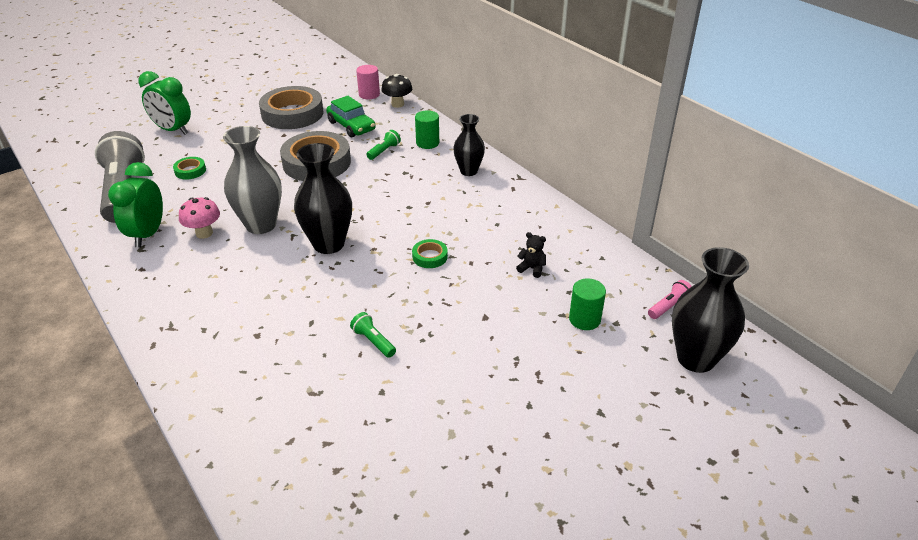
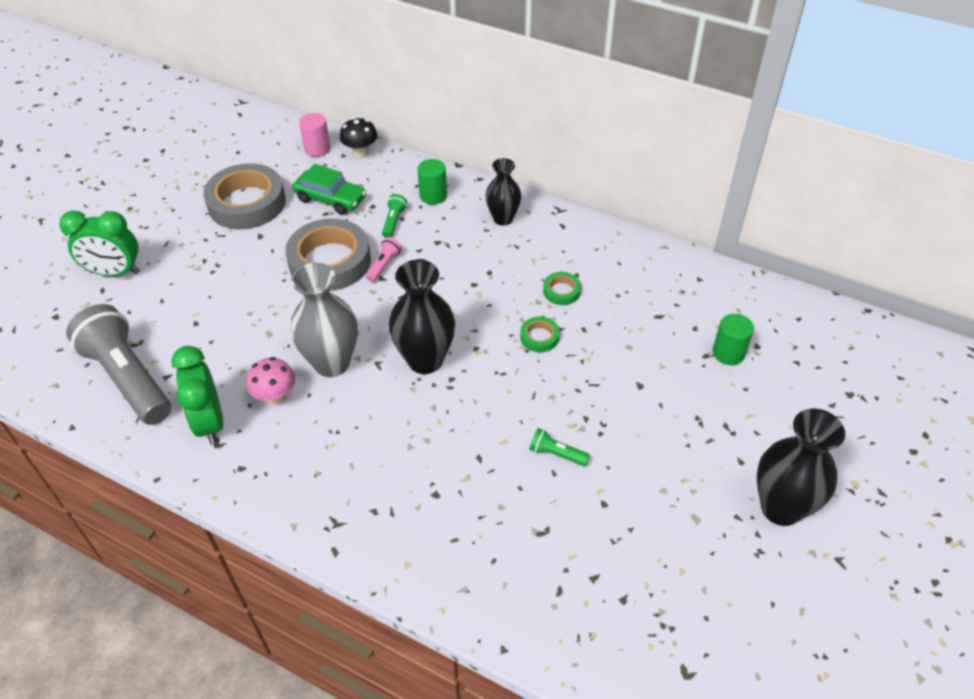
camera: 25 degrees left, 10 degrees up
green tape [173,157,206,179] -> green tape moved to [543,272,581,305]
black teddy bear [516,232,546,278] -> none
pink flashlight [648,280,692,319] -> pink flashlight moved to [366,237,402,282]
black vase [672,247,749,373] -> black vase moved to [757,408,845,526]

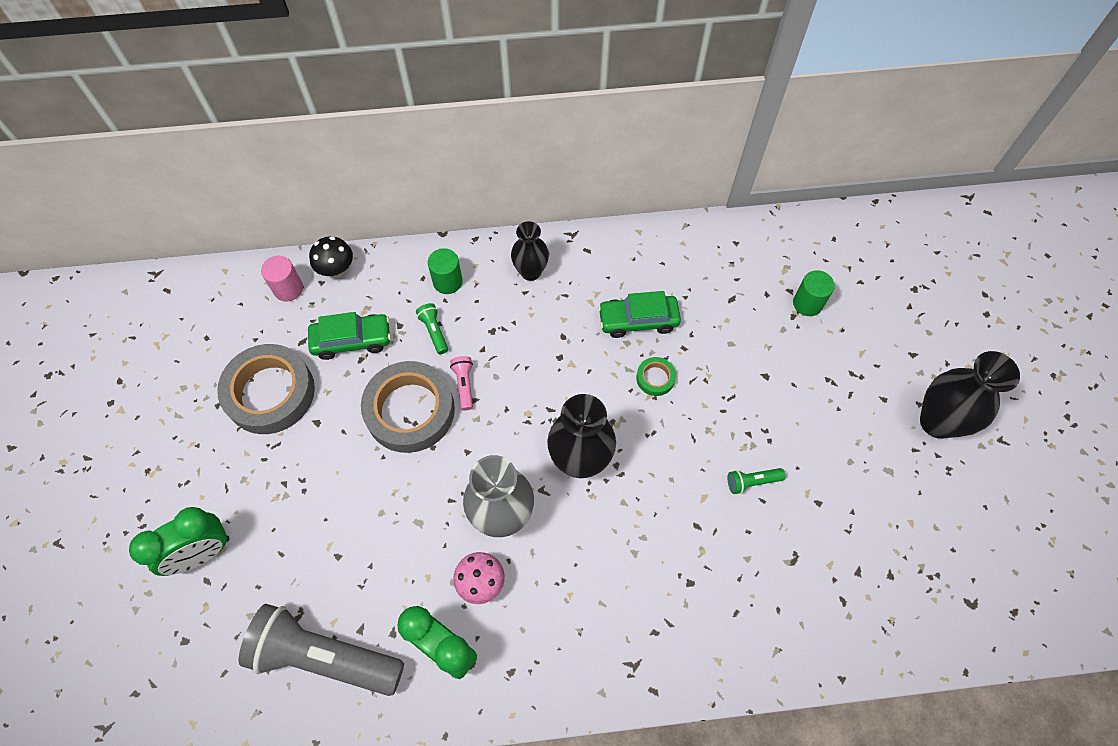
camera: 35 degrees left, 15 degrees up
green tape [543,272,581,305] -> green car [598,291,681,338]

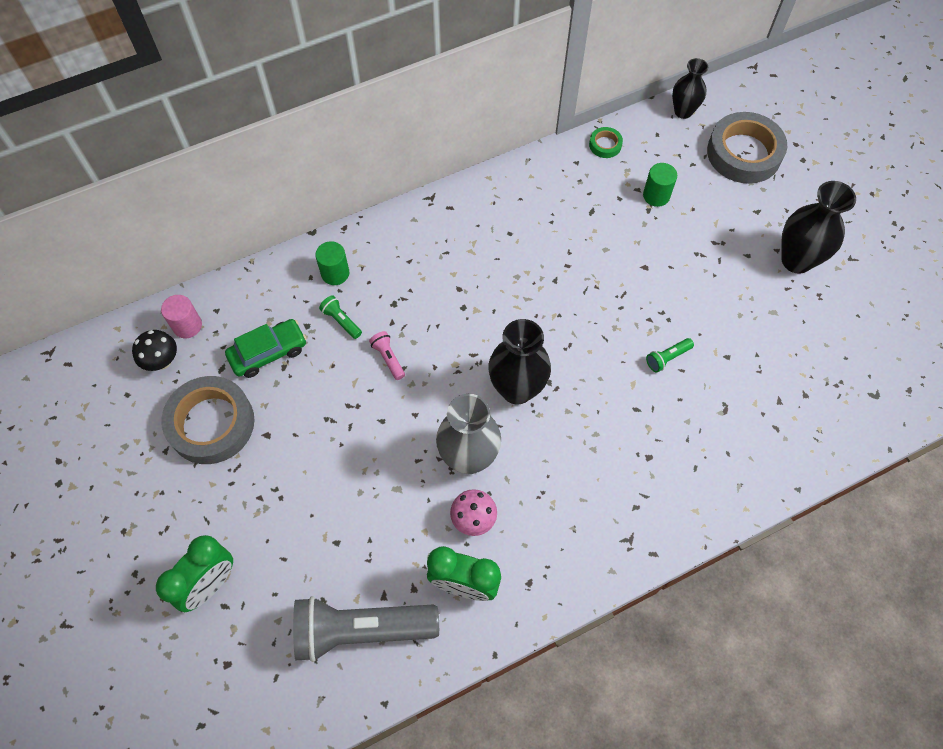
camera: 20 degrees left, 0 degrees up
black mushroom [309,236,353,278] -> black mushroom moved to [132,330,177,371]
grey tape [361,361,455,453] -> grey tape moved to [707,112,787,184]
black vase [511,221,549,281] -> black vase moved to [672,58,708,119]
green car [598,291,681,338] -> none
green tape [636,357,676,396] -> green tape moved to [589,127,623,158]

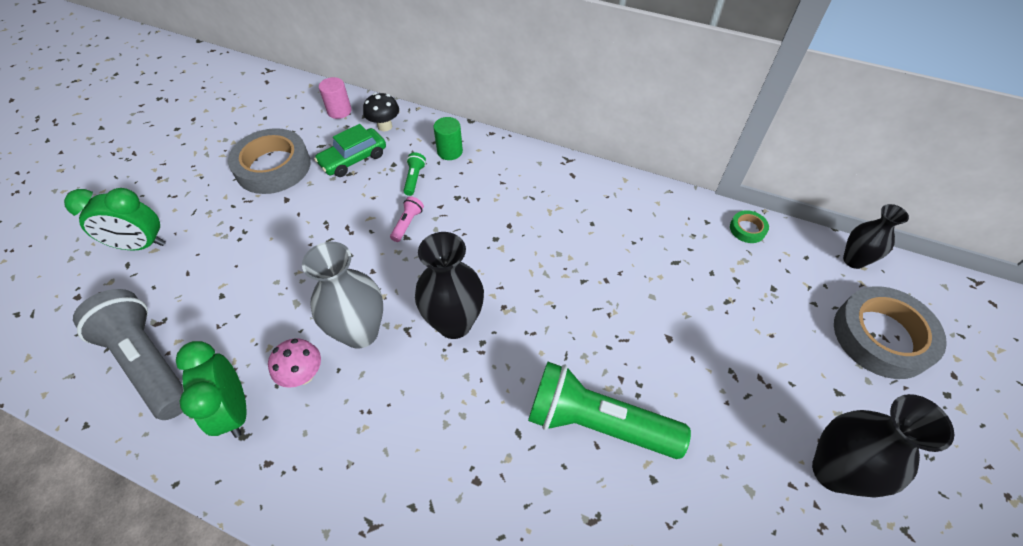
camera: 50 degrees right, 10 degrees down
black mushroom [132,330,177,371] -> black mushroom moved to [363,93,399,131]
green car [225,319,307,378] -> green car turned 120 degrees clockwise [314,124,386,177]
green cylinder [643,163,677,207] -> none
green flashlight [646,338,694,372] -> green flashlight [528,362,691,459], size x2.49

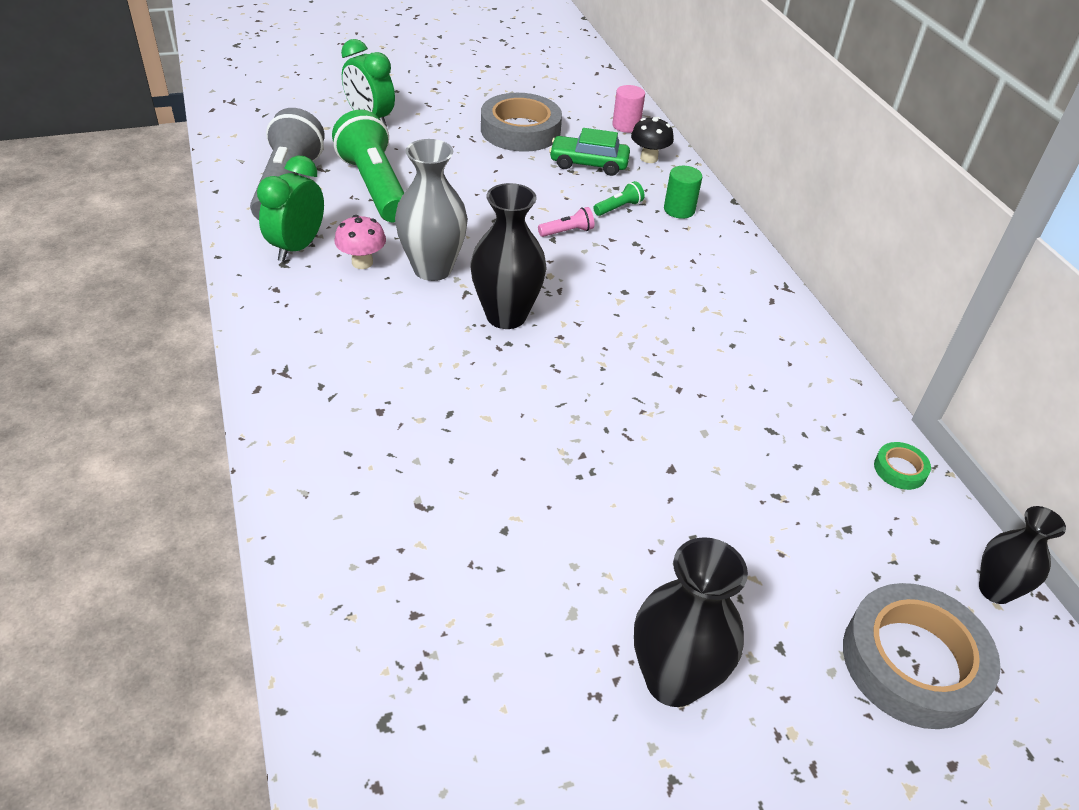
camera: 45 degrees right, 10 degrees down
green flashlight [528,362,691,459] -> green flashlight moved to [332,110,404,222]

